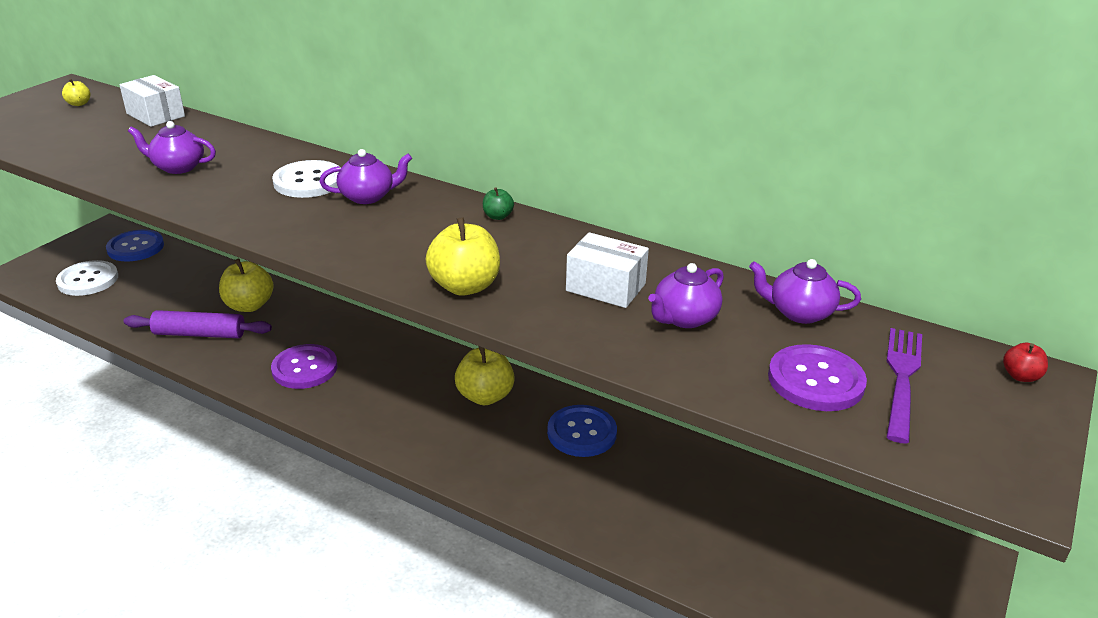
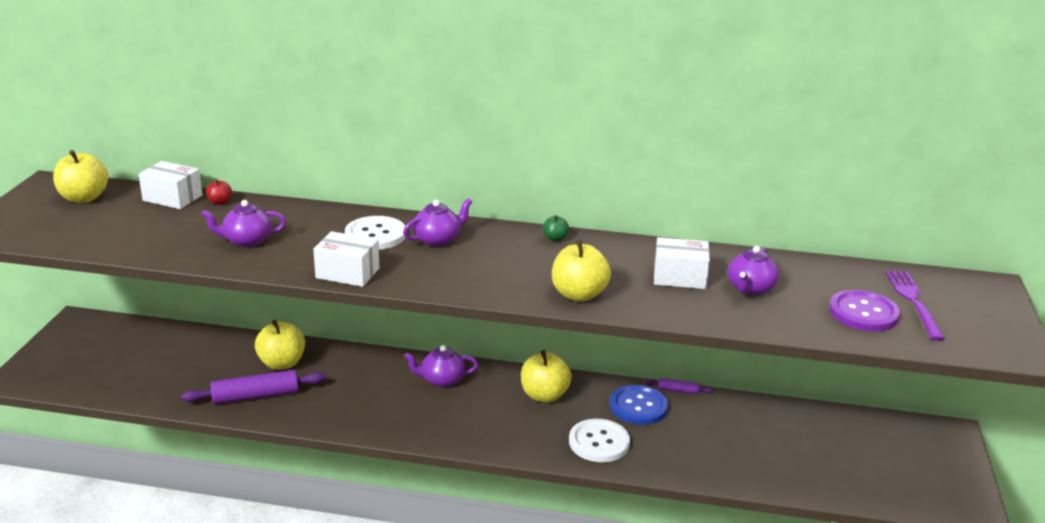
camera: 20 degrees left, 5 degrees down
white button [56,260,118,296] -> white button moved to [569,419,630,462]
yellow apple [62,79,91,106] -> yellow apple [53,150,108,203], size x2.05
blue button [106,230,164,261] -> none
purple button [271,344,338,389] -> none
purple teapot [749,259,861,324] -> purple teapot moved to [404,345,478,387]
red apple [1003,343,1048,382] -> red apple moved to [206,179,232,205]
none -> white box [313,231,379,287]
none -> purple rolling pin [645,378,713,394]

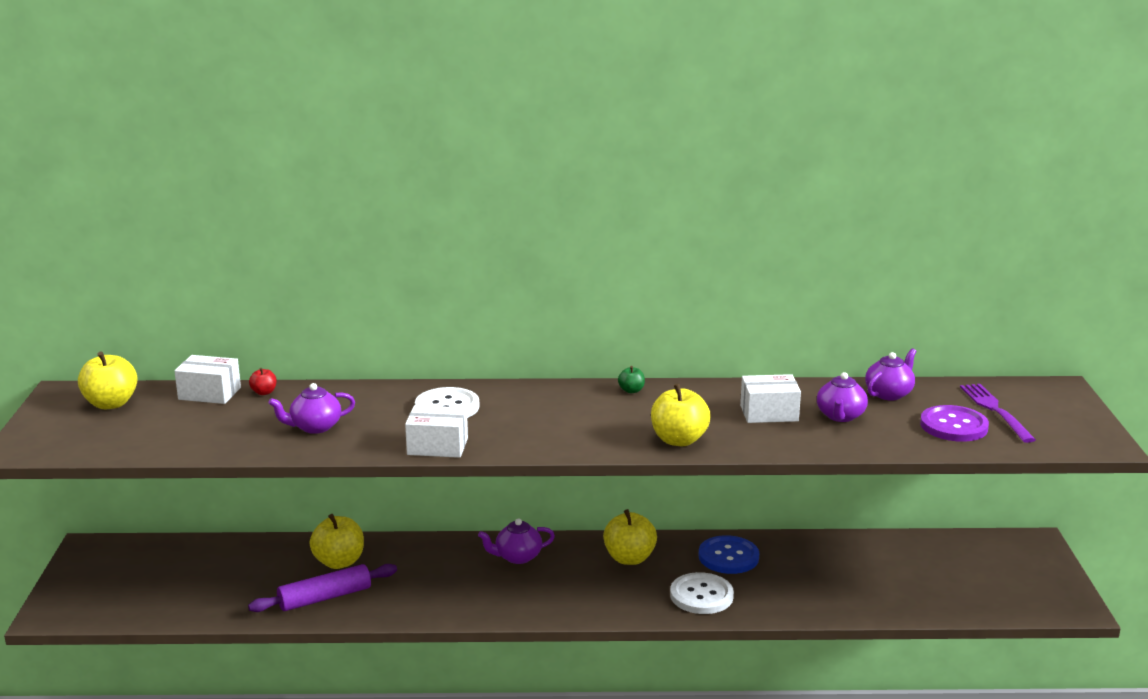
camera: 10 degrees left, 5 degrees down
purple teapot [403,198,472,246] -> purple teapot moved to [865,348,916,400]
purple rolling pin [645,378,713,394] -> none

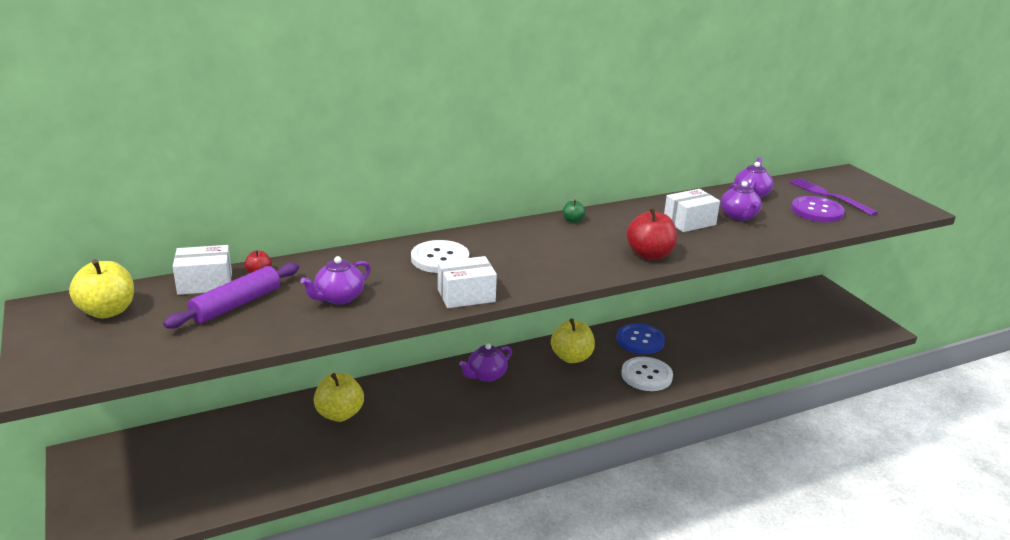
camera: 25 degrees left, 5 degrees up
purple rolling pin [248,564,397,612] -> purple rolling pin moved to [163,263,299,329]
yellow apple [651,383,711,446] -> red apple [626,207,677,260]

